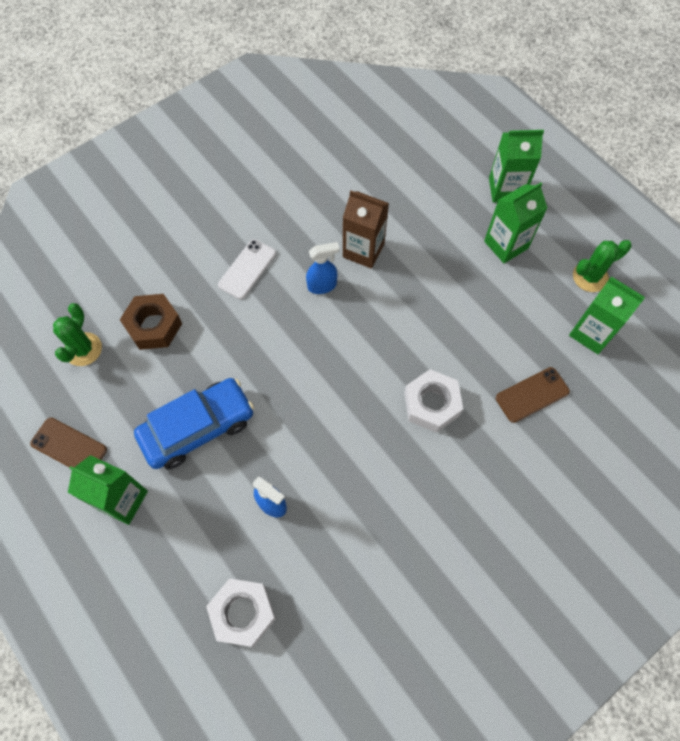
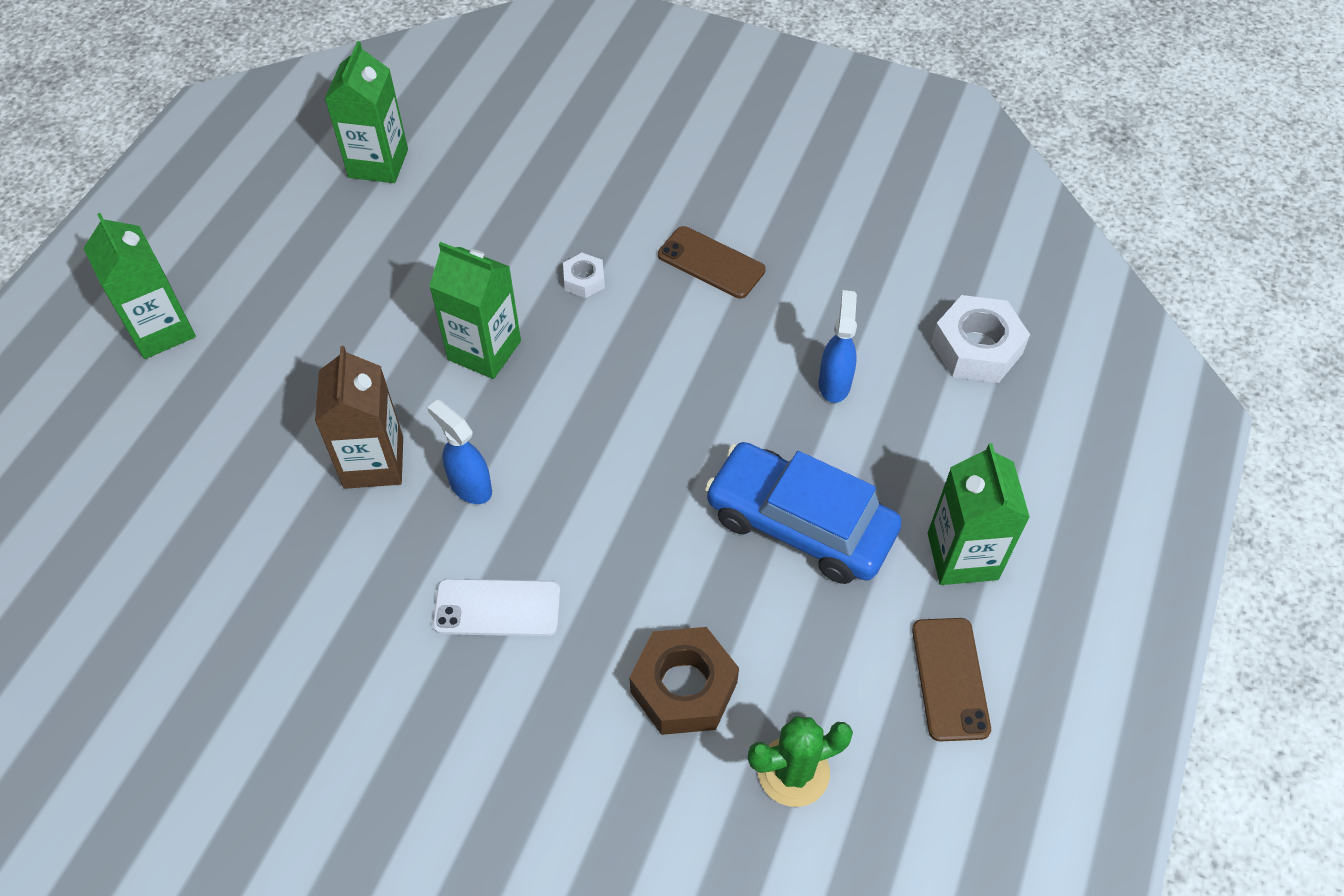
camera: 120 degrees left, 10 degrees down
white nut [404,369,463,433] -> white nut [563,253,605,298], size x0.52
green carton [484,182,547,263] -> green carton moved to [429,242,521,379]
brown phone [496,367,570,423] -> brown phone moved to [658,226,766,299]
green cactus [573,240,631,292] -> none

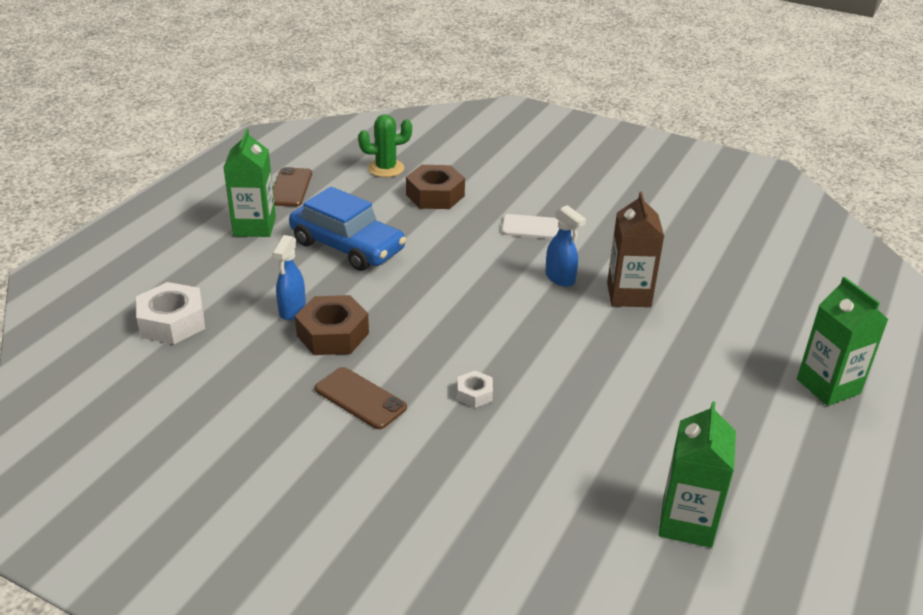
camera: 175 degrees left, 20 degrees down
green carton [429,242,521,379] -> none
none -> brown nut [295,295,369,355]

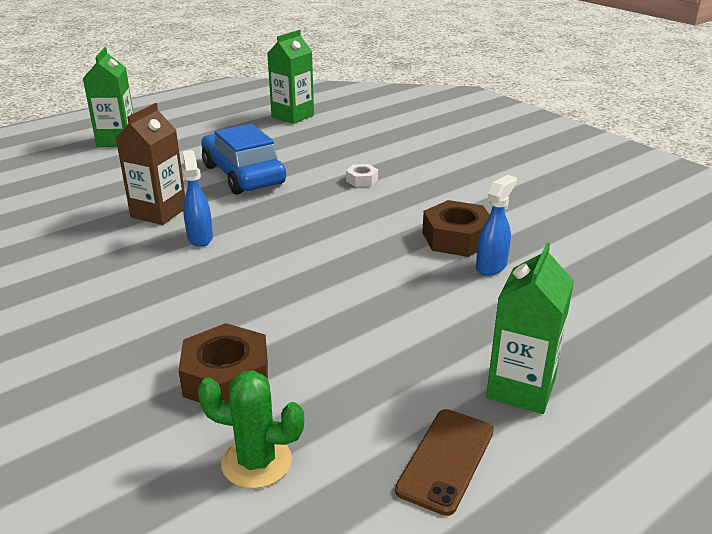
camera: 155 degrees left, 5 degrees down
white nut [136,282,205,344] -> none
blue car [289,187,406,271] -> blue car moved to [201,124,286,195]
brown phone [315,367,407,429] -> none
white phone [501,214,573,239] -> none

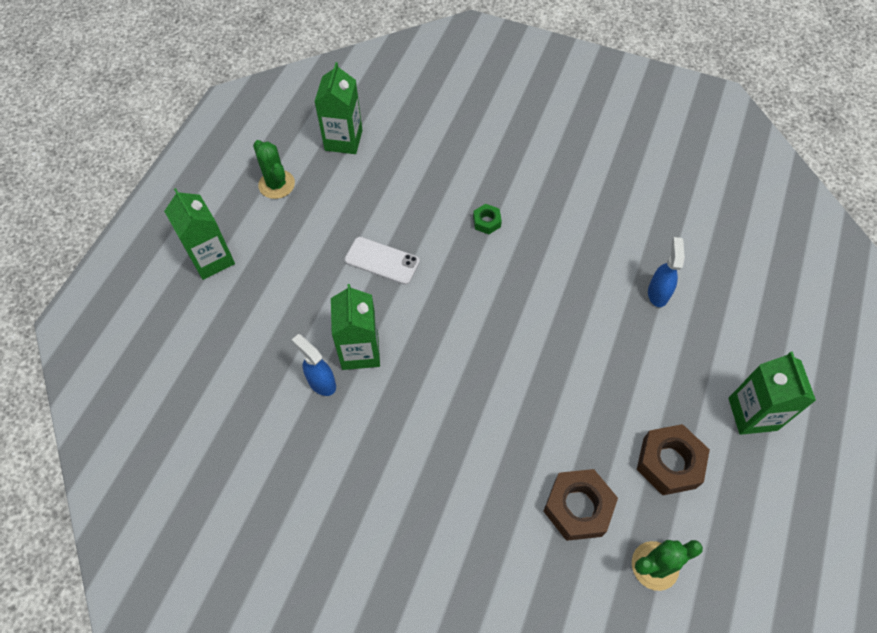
camera: 30 degrees left, 30 degrees up
brown carton [116,103,185,225] -> green carton [331,284,380,370]
blue spray bottle [183,150,213,247] -> blue spray bottle moved to [292,334,336,396]
blue car [201,124,286,195] -> white phone [345,237,420,285]
white nut [346,164,378,187] -> green nut [473,204,502,234]
brown phone [395,409,494,516] -> none
brown nut [422,200,490,257] -> brown nut moved to [637,424,710,495]
none -> green cactus [253,140,295,199]

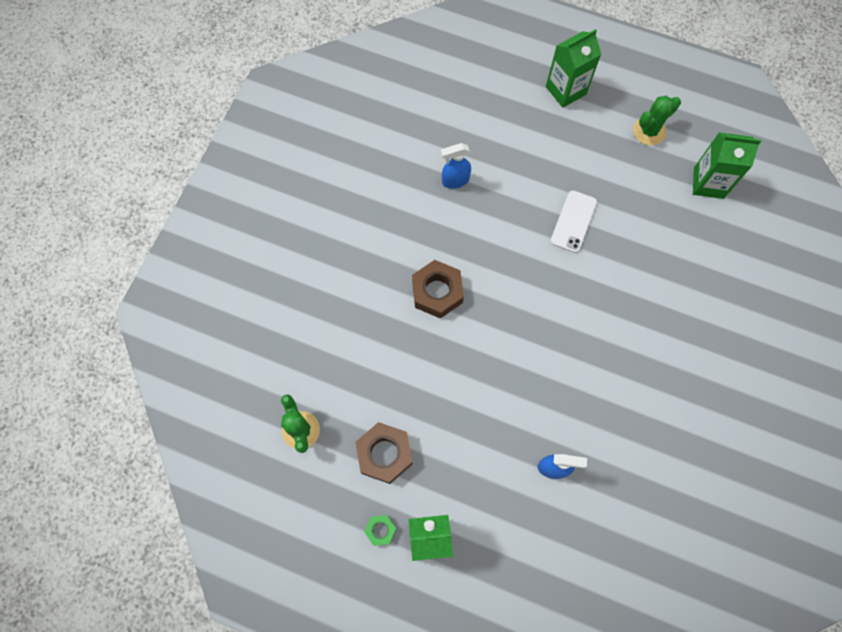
camera: 90 degrees right, 10 degrees up
blue spray bottle [292,334,336,396] -> blue spray bottle turned 150 degrees counterclockwise [441,143,471,189]
green carton [331,284,380,370] -> none
green nut [473,204,502,234] -> green nut moved to [364,515,396,546]
brown nut [543,469,618,541] -> brown nut moved to [412,260,464,319]

